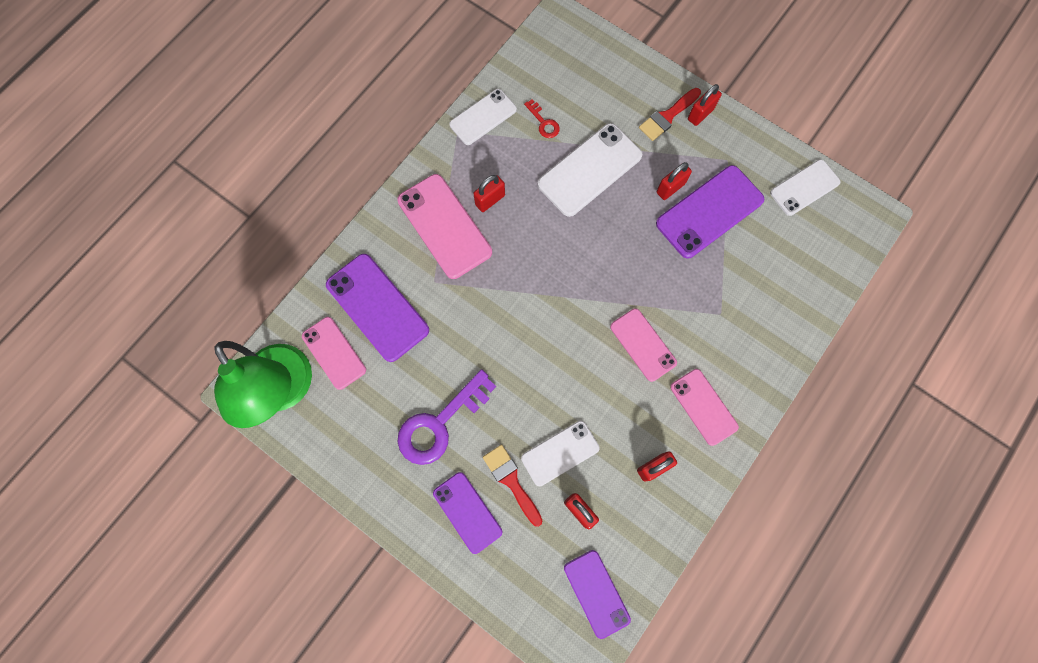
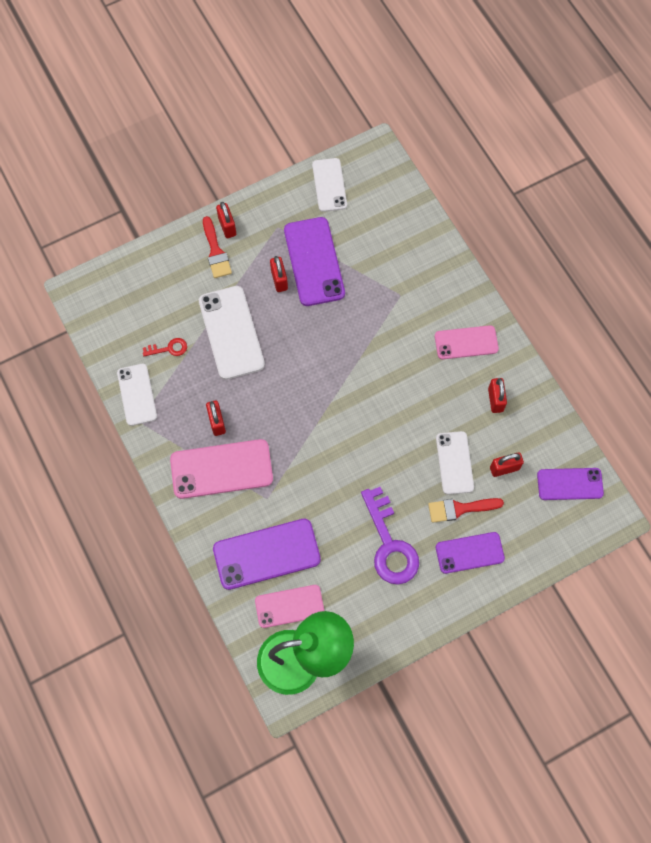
camera: 65 degrees left, 5 degrees down
pink phone [610,308,677,382] -> none

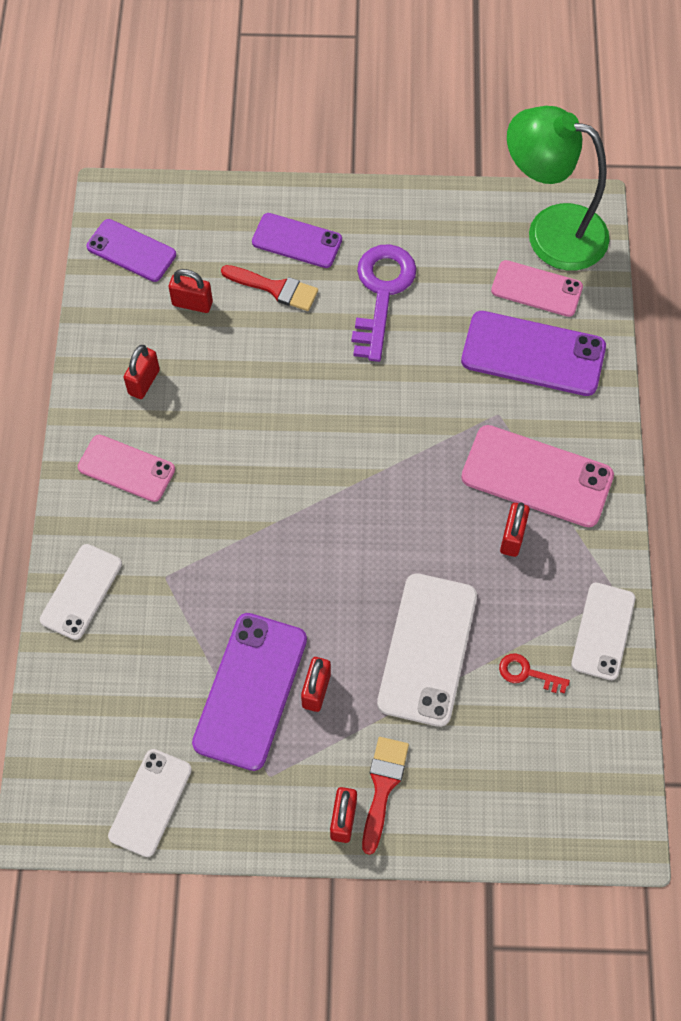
camera: 150 degrees left, 5 degrees down
white phone [436,431,474,494] -> white phone moved to [40,544,122,640]

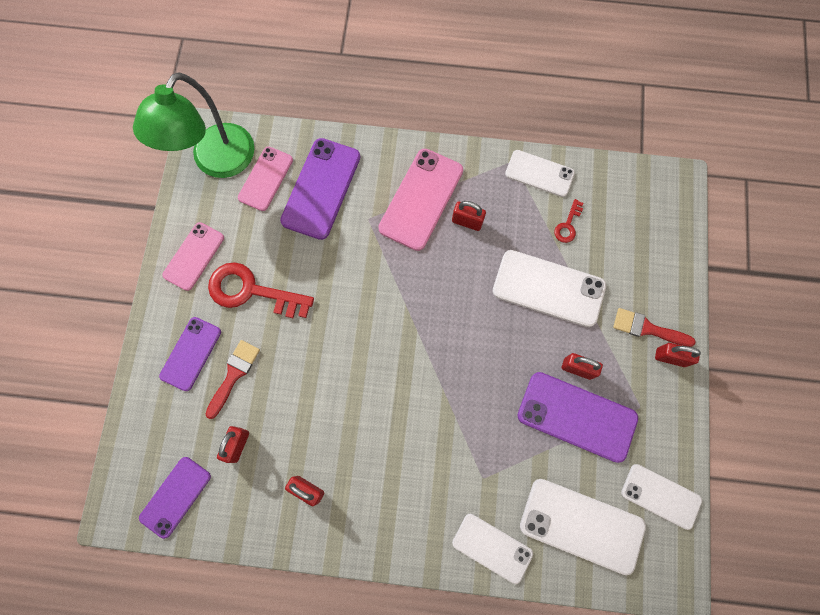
camera: 85 degrees left, 10 degrees up
pink phone [78,435,175,502] -> pink phone moved to [162,222,224,291]
purple key [352,244,417,362] -> red key [208,262,314,318]
none -> white phone [520,479,646,575]

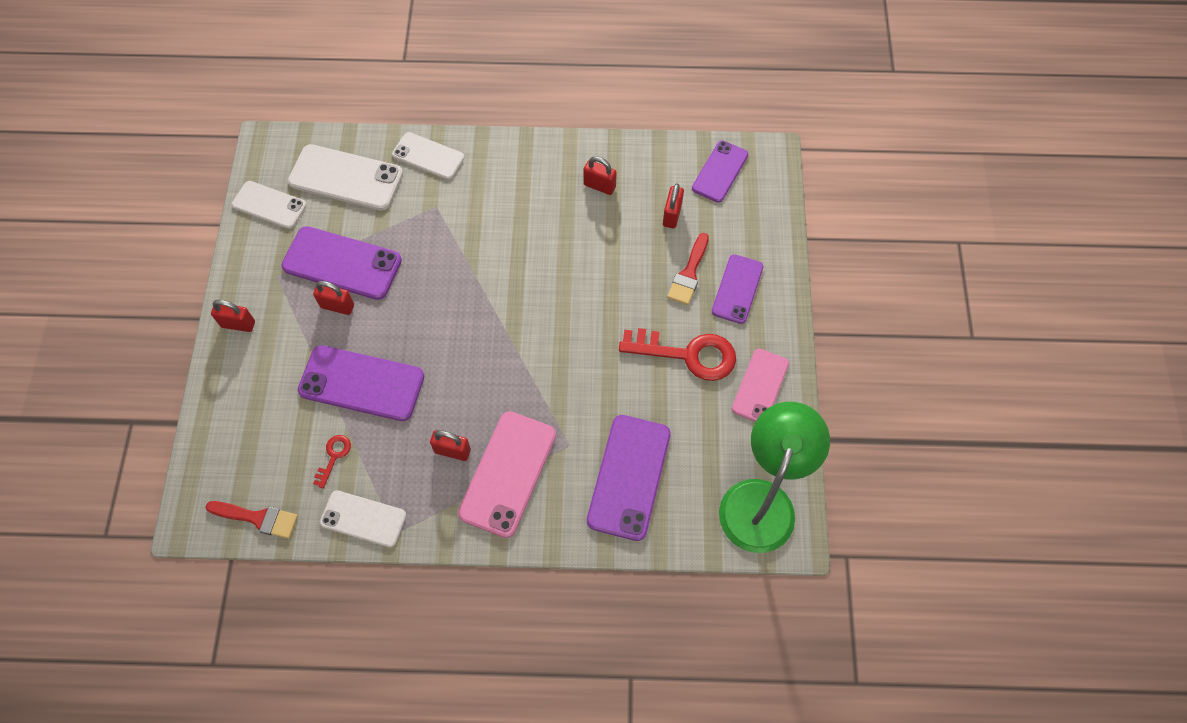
camera: 175 degrees right, 10 degrees down
pink phone [238,147,293,211] -> none
white phone [493,250,606,327] -> purple phone [298,345,424,421]
red brush [613,308,696,347] -> red brush moved to [206,501,298,539]

